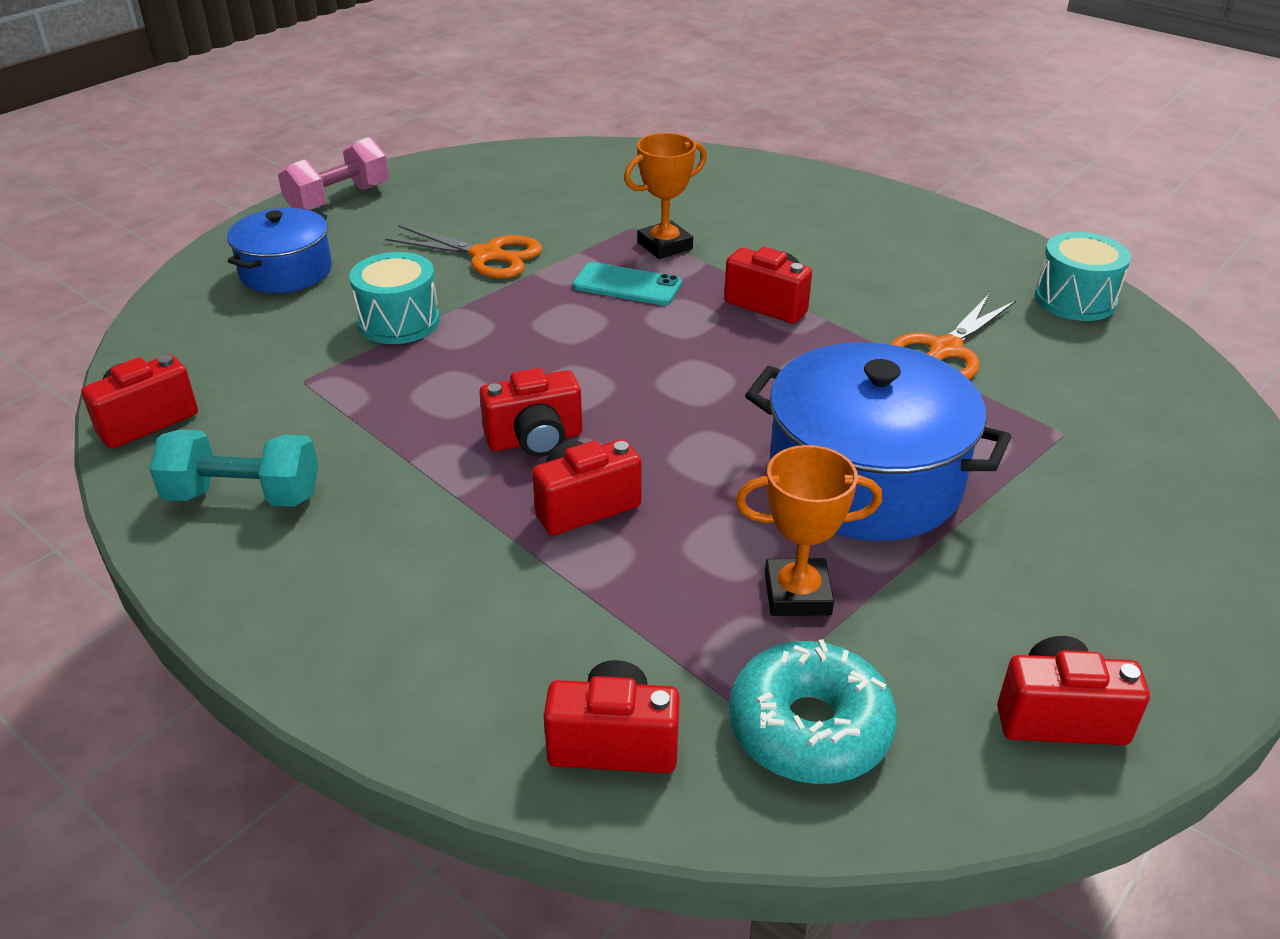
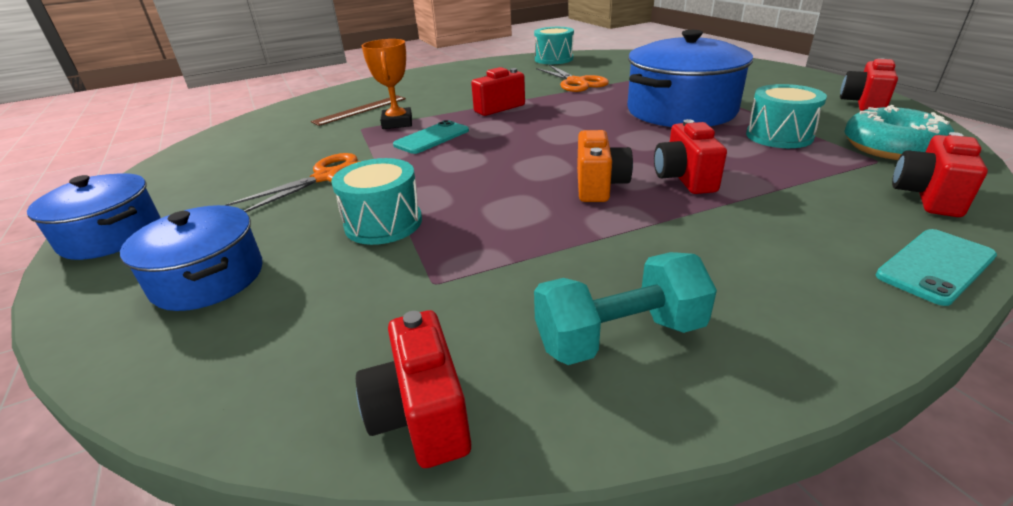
camera: 65 degrees left, 5 degrees down
turquoise dumbbell [150,429,318,507] -> turquoise dumbbell turned 45 degrees clockwise [534,252,717,365]
pink dumbbell [278,137,389,210] -> blue pot [27,173,161,260]
red camera [479,368,582,457] -> orange camera [577,130,633,202]
orange trophy [736,445,882,616] -> turquoise drum [746,84,827,148]
none -> brown ruler [311,95,406,126]
none -> turquoise phone [876,229,997,306]

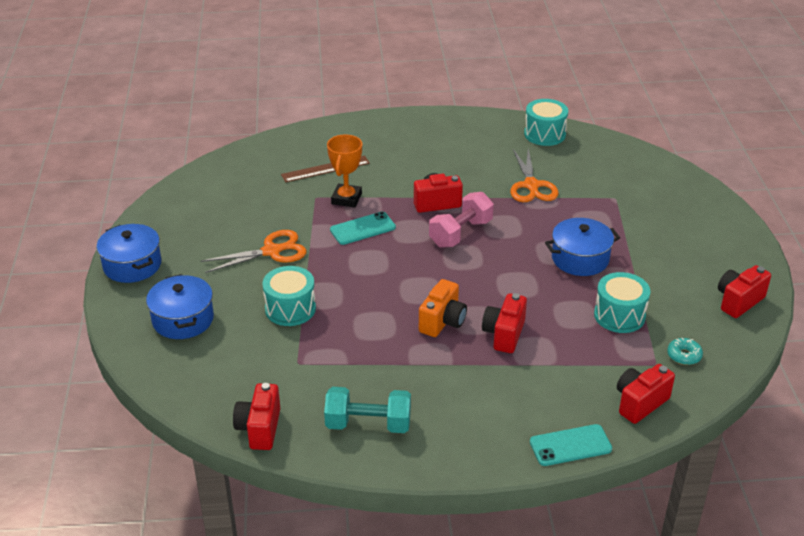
camera: 20 degrees right, 5 degrees up
blue pot [628,30,753,127] -> blue pot [545,218,620,276], size x0.60
turquoise donut [844,105,954,160] -> turquoise donut [667,338,703,365], size x0.48
none -> pink dumbbell [429,192,494,248]

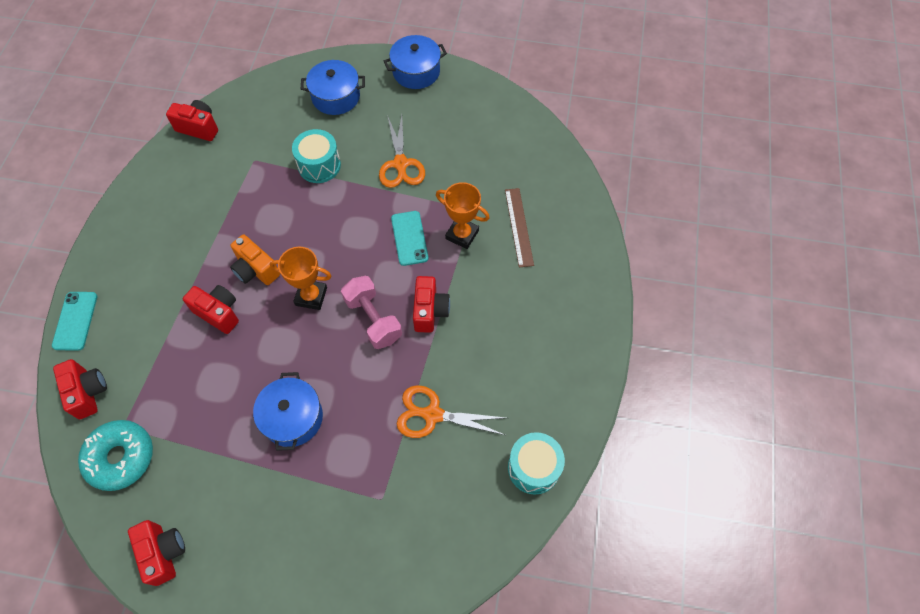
camera: 105 degrees right, 25 degrees up
turquoise dumbbell [324,387,411,433] -> none
turquoise drum [594,272,650,333] -> none
turquoise donut [667,338,703,365] -> turquoise donut [78,420,153,491], size x2.06
none -> orange trophy [270,247,331,310]

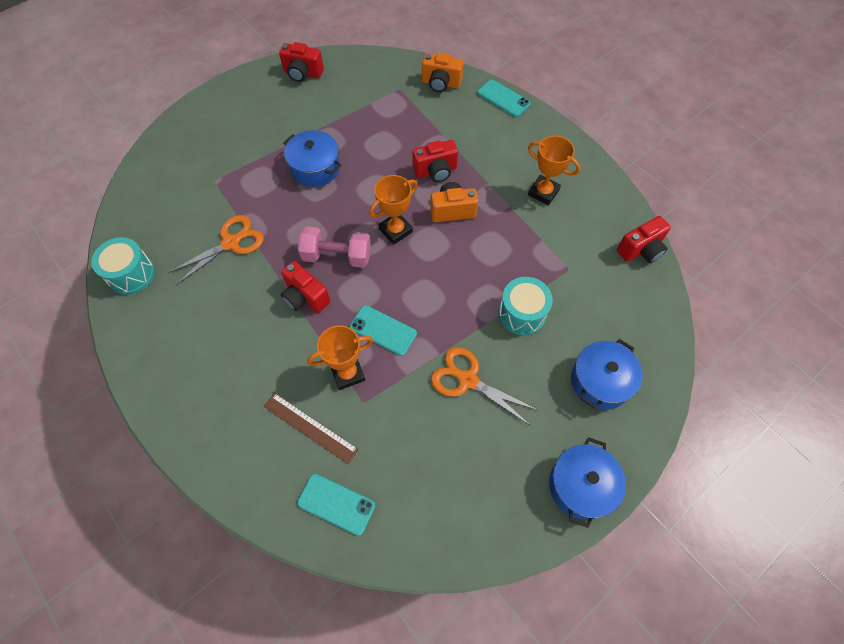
camera: 130 degrees right, 0 degrees up
red camera [53,359,107,419] -> orange camera [422,52,463,92]
turquoise donut [78,420,153,491] -> none
none -> turquoise phone [297,474,375,536]
none -> orange trophy [528,136,581,205]

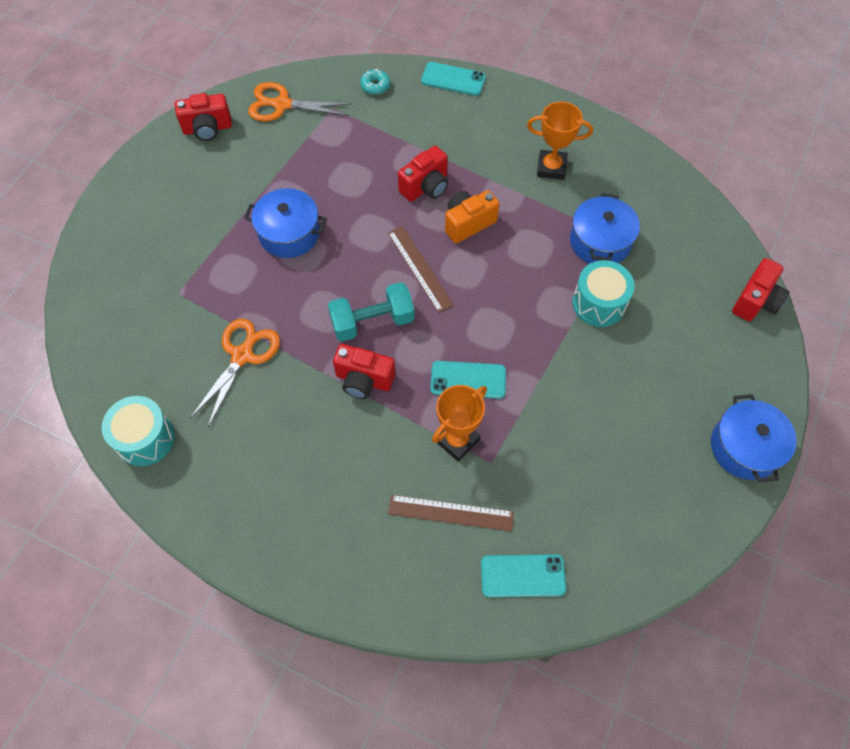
camera: 25 degrees left, 0 degrees up
pink dumbbell [298,226,371,268] -> turquoise dumbbell [328,282,415,341]
orange trophy [369,175,417,245] -> brown ruler [388,226,454,313]
orange camera [422,52,463,92] -> turquoise donut [360,69,390,95]
orange scissors [431,347,539,425] -> orange scissors moved to [248,82,352,122]
blue pot [571,339,643,410] -> blue pot moved to [570,193,640,264]
red camera [617,216,671,263] -> red camera moved to [732,258,790,322]

